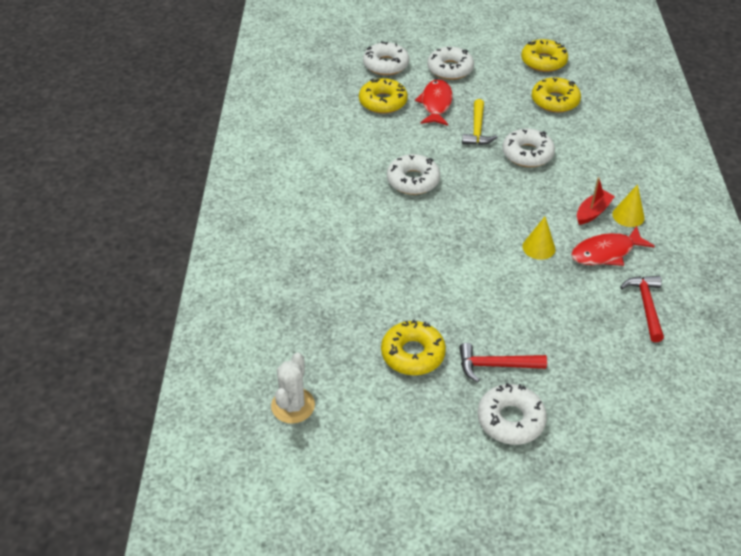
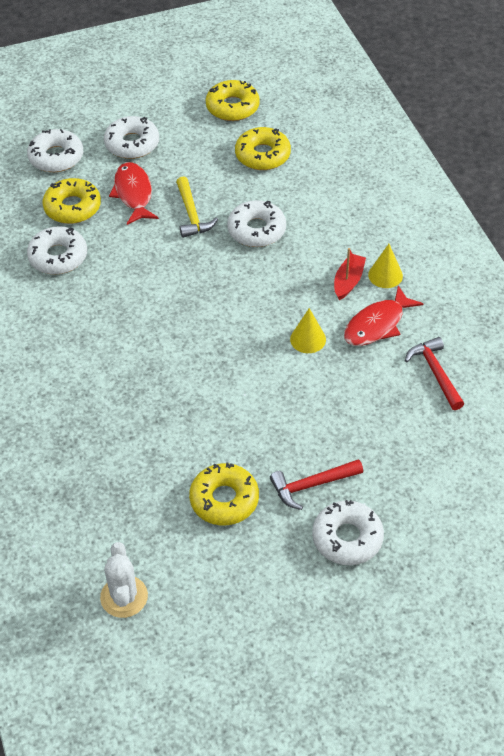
camera: 20 degrees left, 5 degrees up
white donut [387,154,440,195] -> white donut moved to [27,226,87,275]

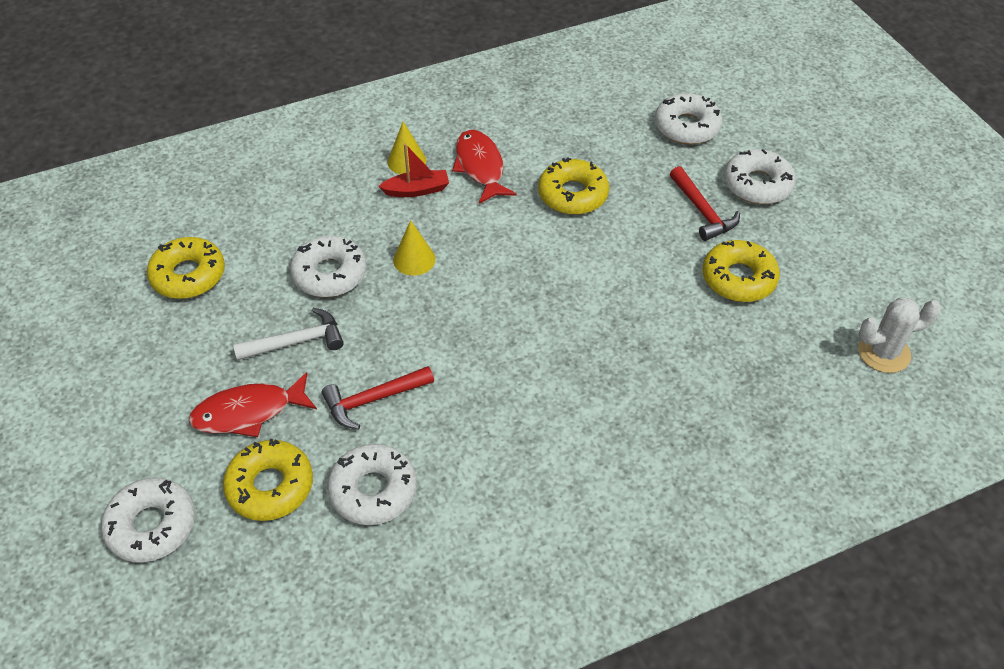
camera: 95 degrees left, 0 degrees up
white donut [104,116,159,159] -> white donut moved to [655,93,722,145]
yellow hammer [176,176,218,238] -> white hammer [233,308,344,361]
yellow donut [206,80,260,121] -> yellow donut moved to [538,157,609,215]
yellow cone [290,308,326,353] -> yellow cone moved to [393,220,436,276]
red boat [334,248,366,300] -> red boat turned 150 degrees clockwise [378,144,449,197]
red fish [344,286,423,346] -> red fish turned 150 degrees counterclockwise [452,130,516,204]
red hammer [405,337,464,410] -> red hammer moved to [322,366,434,429]

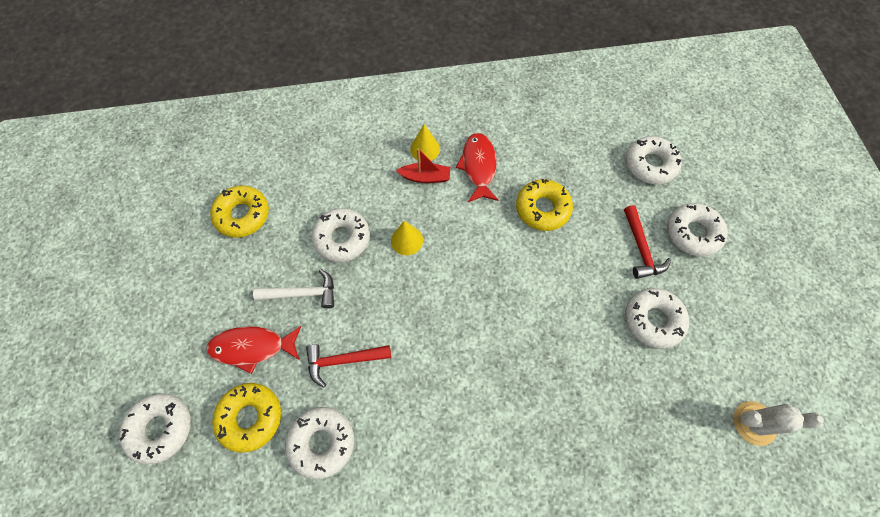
camera: 15 degrees right, 15 degrees up
yellow donut [703,240,780,302] -> white donut [625,288,689,349]

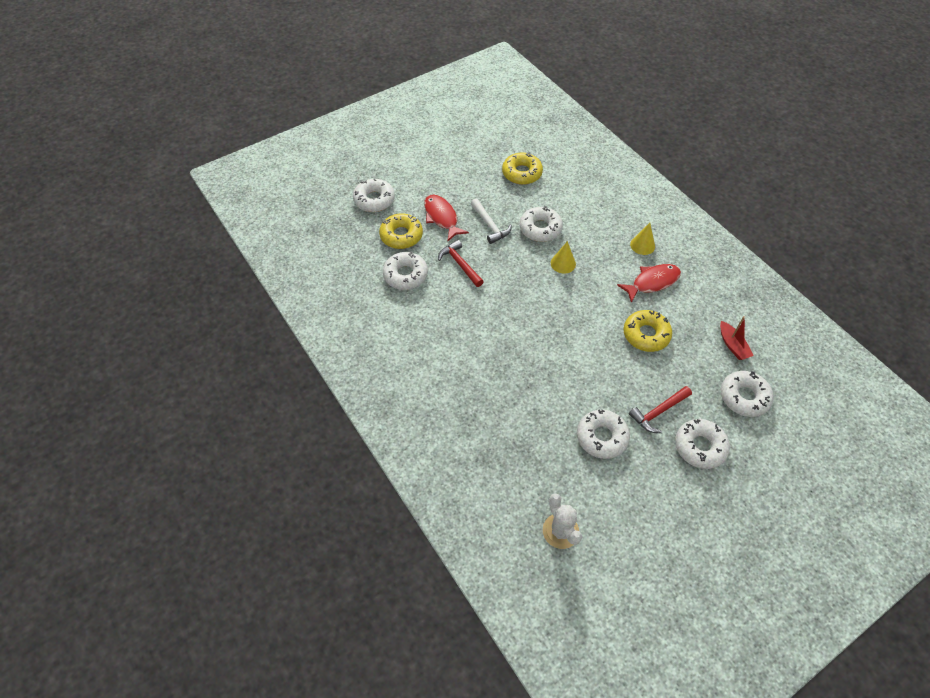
camera: 65 degrees right, 10 degrees down
red boat [396,148,450,183] -> red boat moved to [720,316,754,360]

